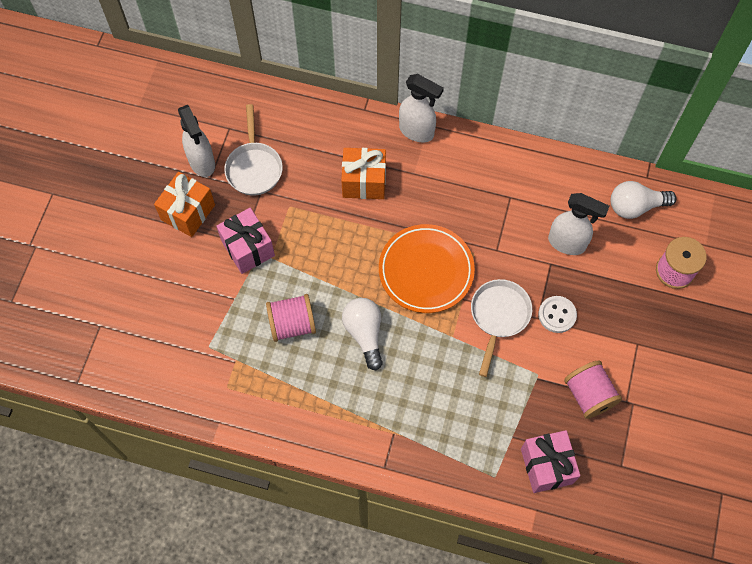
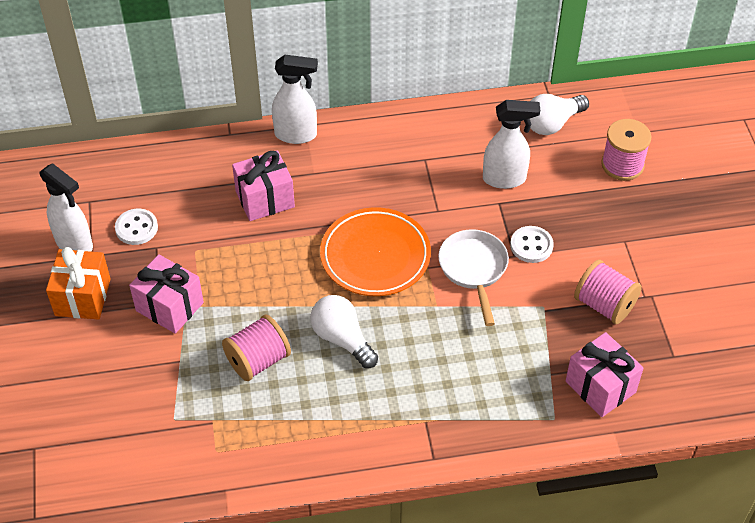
camera: 25 degrees left, 15 degrees down
white pan [224,104,283,195] -> white button [115,209,158,245]
orange gift [341,148,386,199] -> pink gift [232,150,295,221]

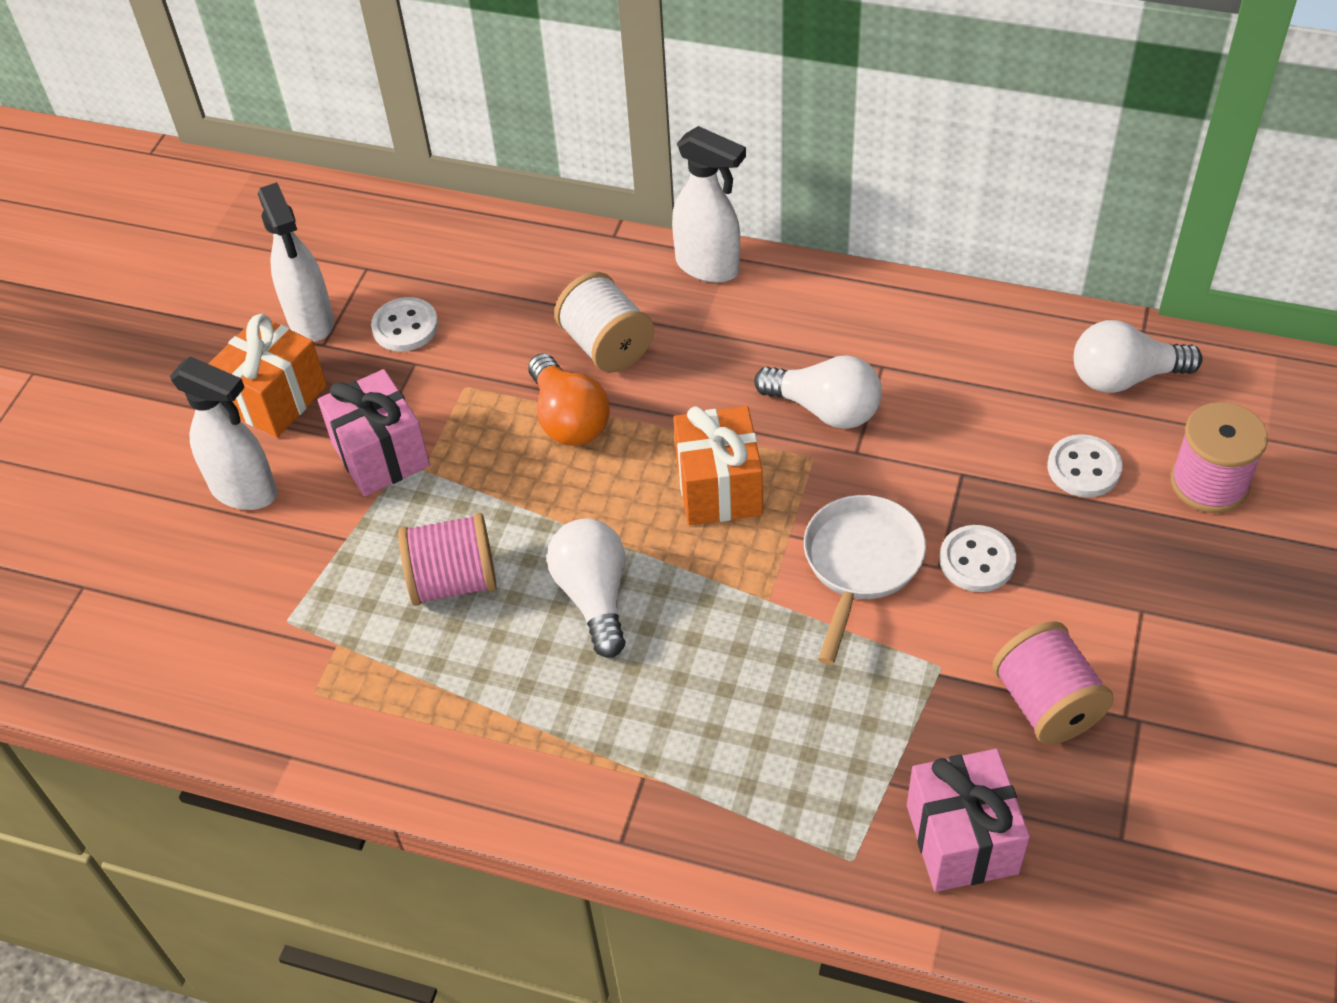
camera: 30 degrees right, 0 degrees up
pink gift [232,150,295,221] -> white spool [554,272,654,373]
orange plate [320,207,431,296] -> orange gift [673,406,763,525]
white spray bottle [483,100,540,189] -> white spray bottle moved to [170,356,277,510]
none -> orange light bulb [528,353,610,446]
none -> white light bulb [754,355,882,429]
none -> white button [1047,434,1123,497]

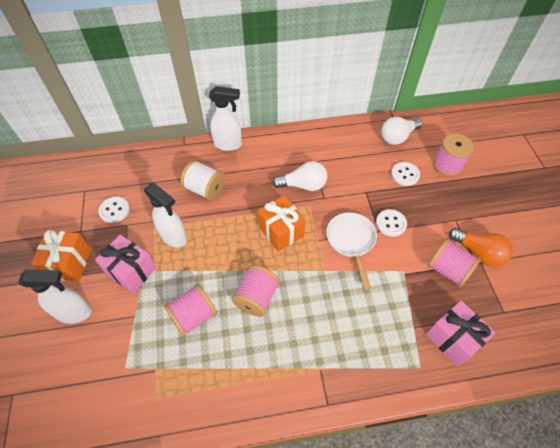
camera: 30 degrees left, 5 degrees up
white spray bottle [258,182,334,341] -> white spray bottle moved to [144,183,187,247]
orange light bulb [528,353,610,446] -> orange light bulb moved to [449,228,513,267]
white light bulb [547,519,626,658] -> pink spool [231,265,280,317]

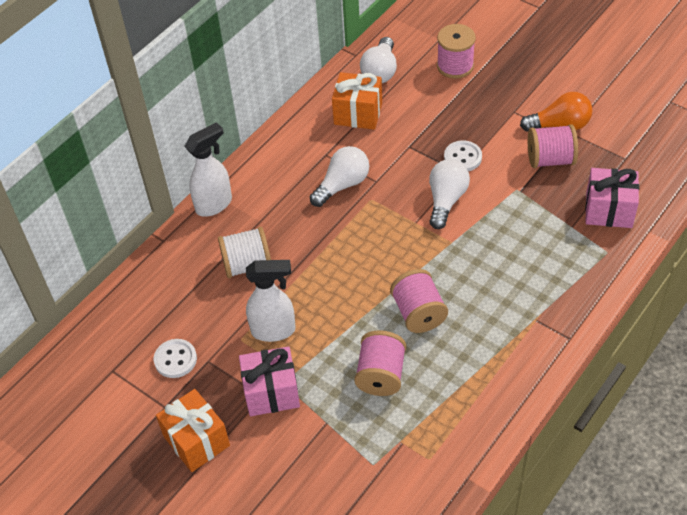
camera: 40 degrees left, 5 degrees down
white spray bottle [18,269,92,324] -> none
orange gift [258,195,306,252] -> orange gift moved to [332,72,382,130]
white pan [326,212,377,290] -> white light bulb [429,159,470,229]
white button [391,162,420,186] -> none

